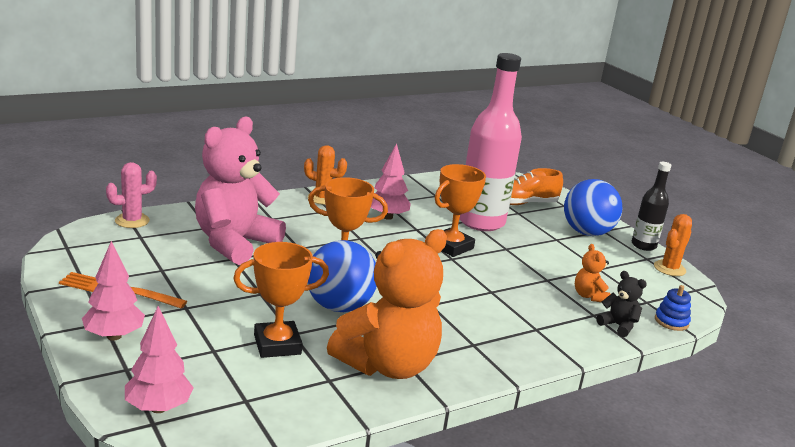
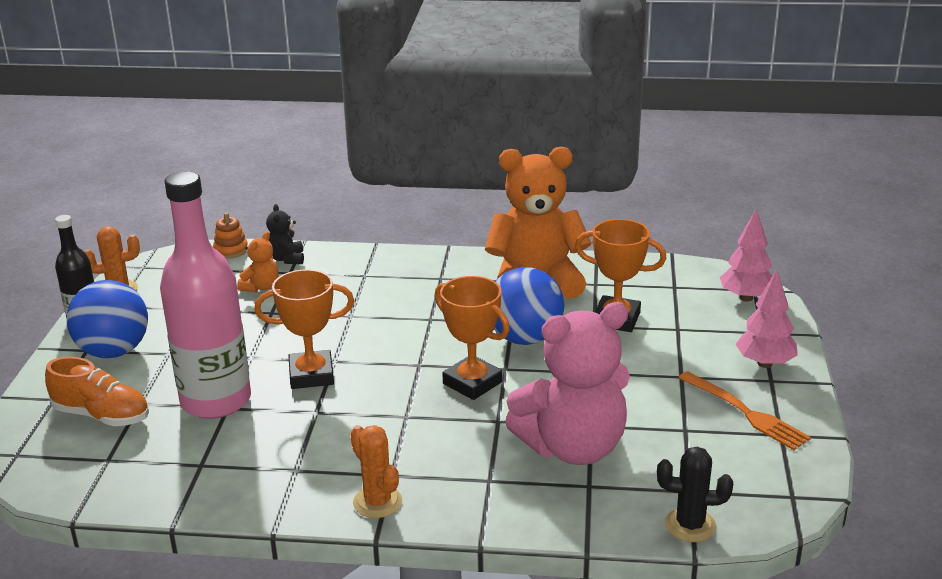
camera: 140 degrees left, 5 degrees up
pink cactus [106,162,157,228] -> black cactus [657,447,733,542]
pink tree [371,143,411,220] -> none
blue stacking toy [655,285,691,331] -> orange stacking toy [213,213,248,258]

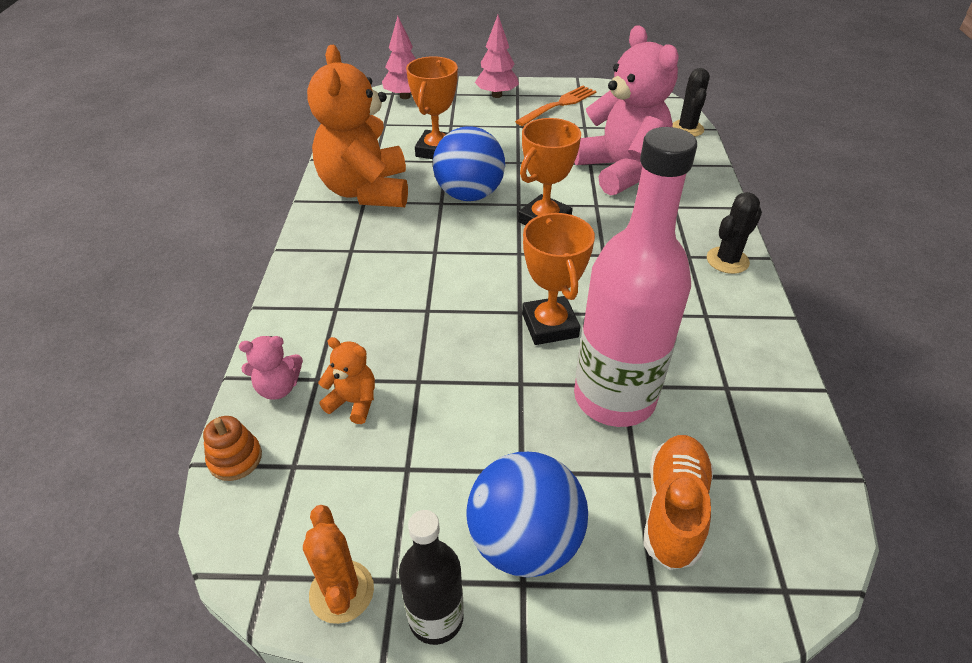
camera: 95 degrees left, 15 degrees up
black teddy bear [266,204,304,264] -> pink teddy bear [239,336,303,400]
orange cactus [350,425,402,518] -> black cactus [707,192,762,274]

